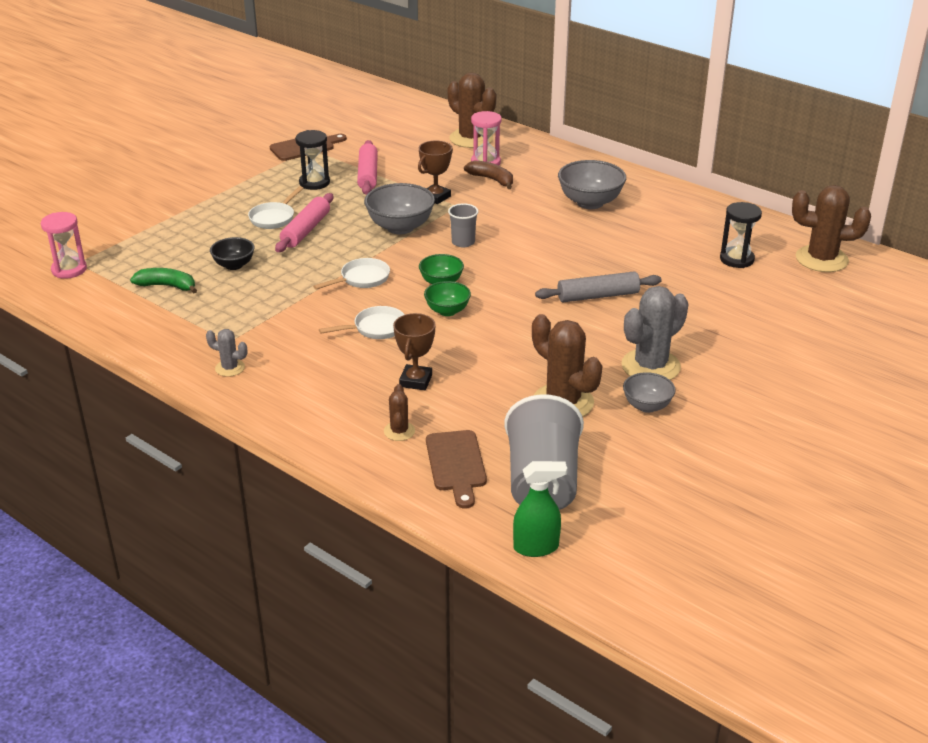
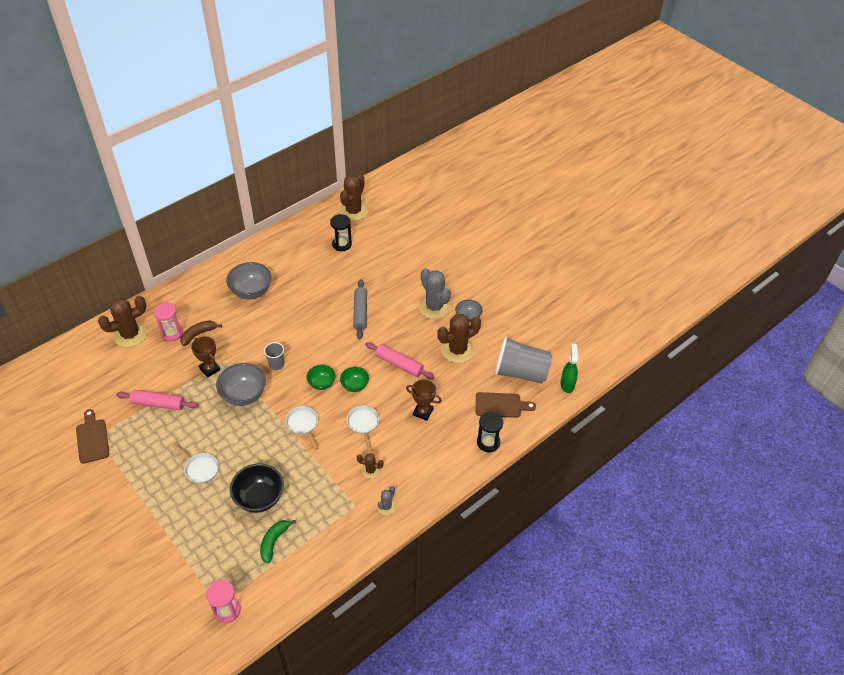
camera: 80 degrees left, 15 degrees up
black bowl [210,237,254,270] -> black bowl [230,463,284,513], size x1.67
pink rolling pin [275,193,333,252] -> pink rolling pin moved to [365,342,435,379]
black hourglass [295,130,330,190] -> black hourglass moved to [477,412,503,452]
brown cactus [384,384,415,441] -> brown cactus moved to [357,453,384,478]

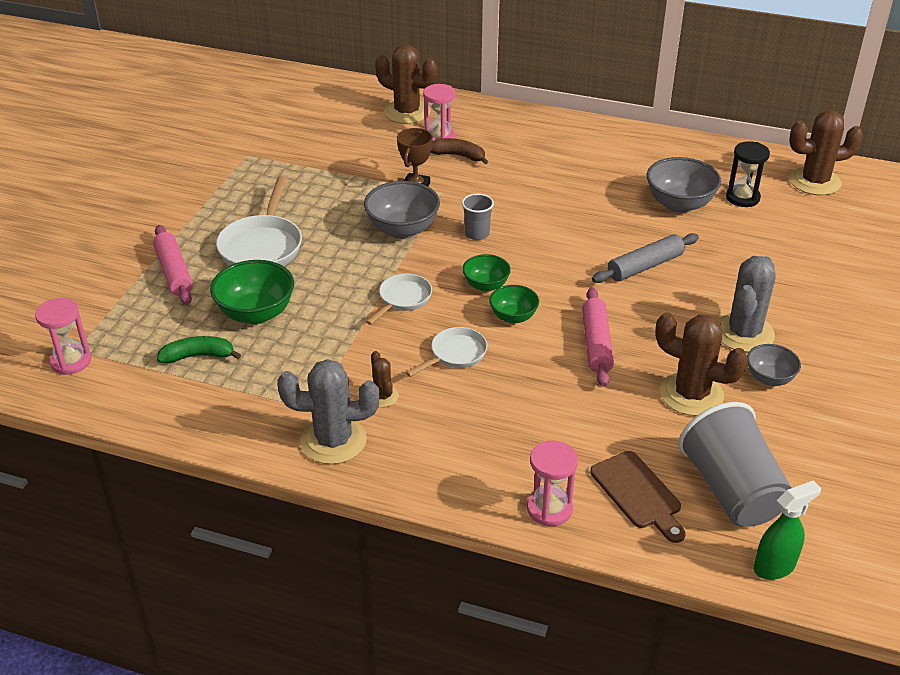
camera: 60 degrees right, 10 degrees down
brown cutting board [76,409,110,464] -> none
pink rolling pin [116,390,198,410] -> pink rolling pin moved to [153,225,193,305]
white pan [171,443,219,484] -> white pan [216,176,302,266], size x1.68
grey bowl [226,262,271,299] -> grey bowl moved to [647,157,721,213]
black bowl [230,463,284,513] -> green bowl [210,260,294,324]
grey cactus [377,486,396,515] -> grey cactus [277,359,379,464], size x2.00
brown trophy [406,379,442,421] -> none
black hourglass [477,412,503,452] -> pink hourglass [527,440,578,526]

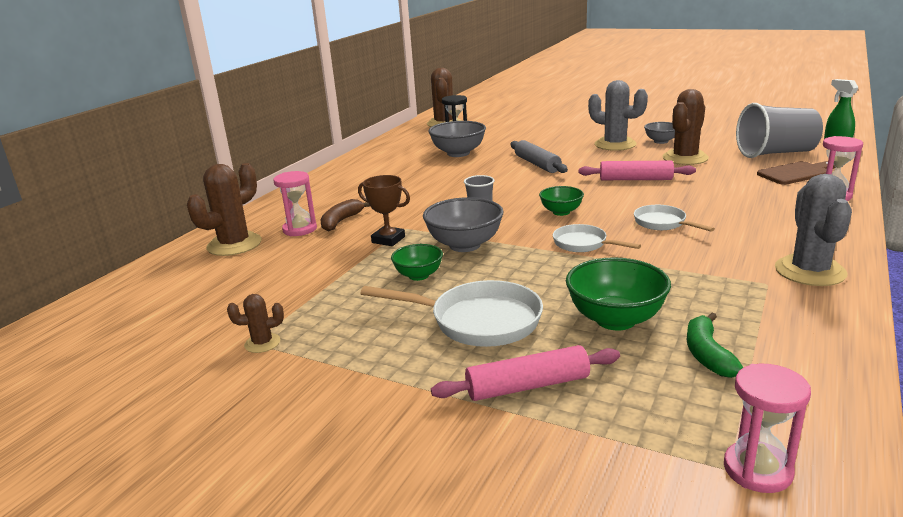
camera: 80 degrees left, 15 degrees down
brown cactus [371,351,399,407] -> brown cactus moved to [227,294,284,353]
green bowl [489,285,539,324] -> green bowl moved to [391,244,443,281]

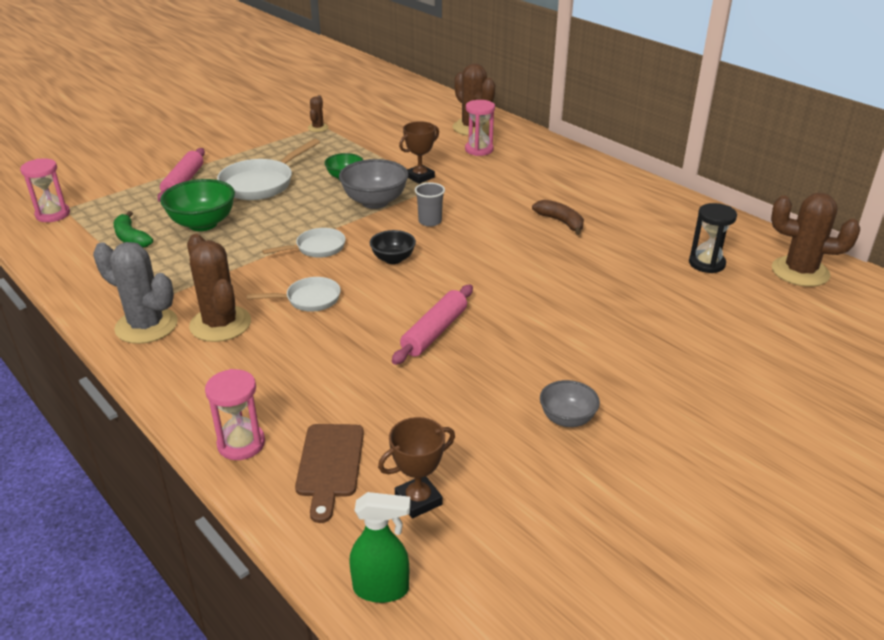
camera: 110 degrees right, 10 degrees up
brown banana [320,199,370,232] -> brown banana moved to [532,200,584,235]
grey bowl [428,121,486,157] -> none
grey rolling pin [510,140,568,173] -> none
green bowl [539,186,584,216] -> black bowl [370,230,416,264]
grey cactus [588,80,648,151] -> none
brown cactus [662,89,709,165] -> brown cactus moved to [187,234,251,342]
green banana [687,313,744,378] -> green banana turned 150 degrees counterclockwise [114,211,153,248]
grey cup [736,103,823,158] -> brown trophy [378,417,455,518]

